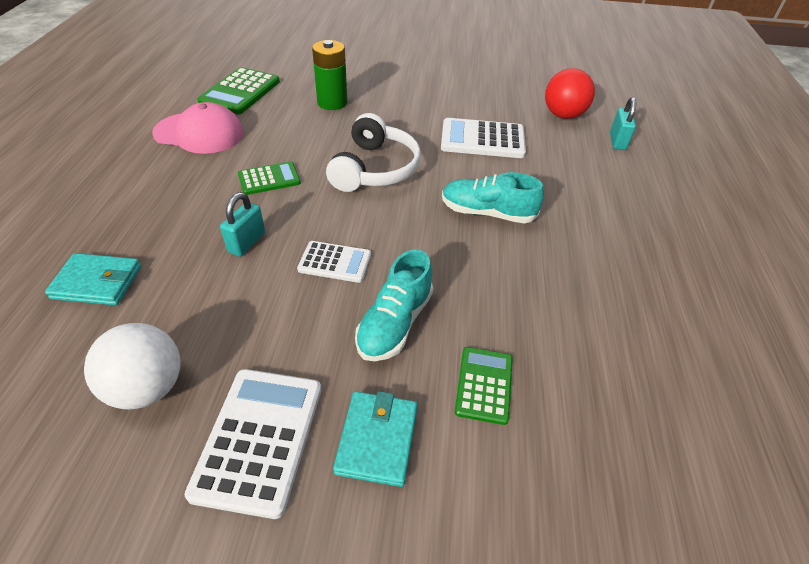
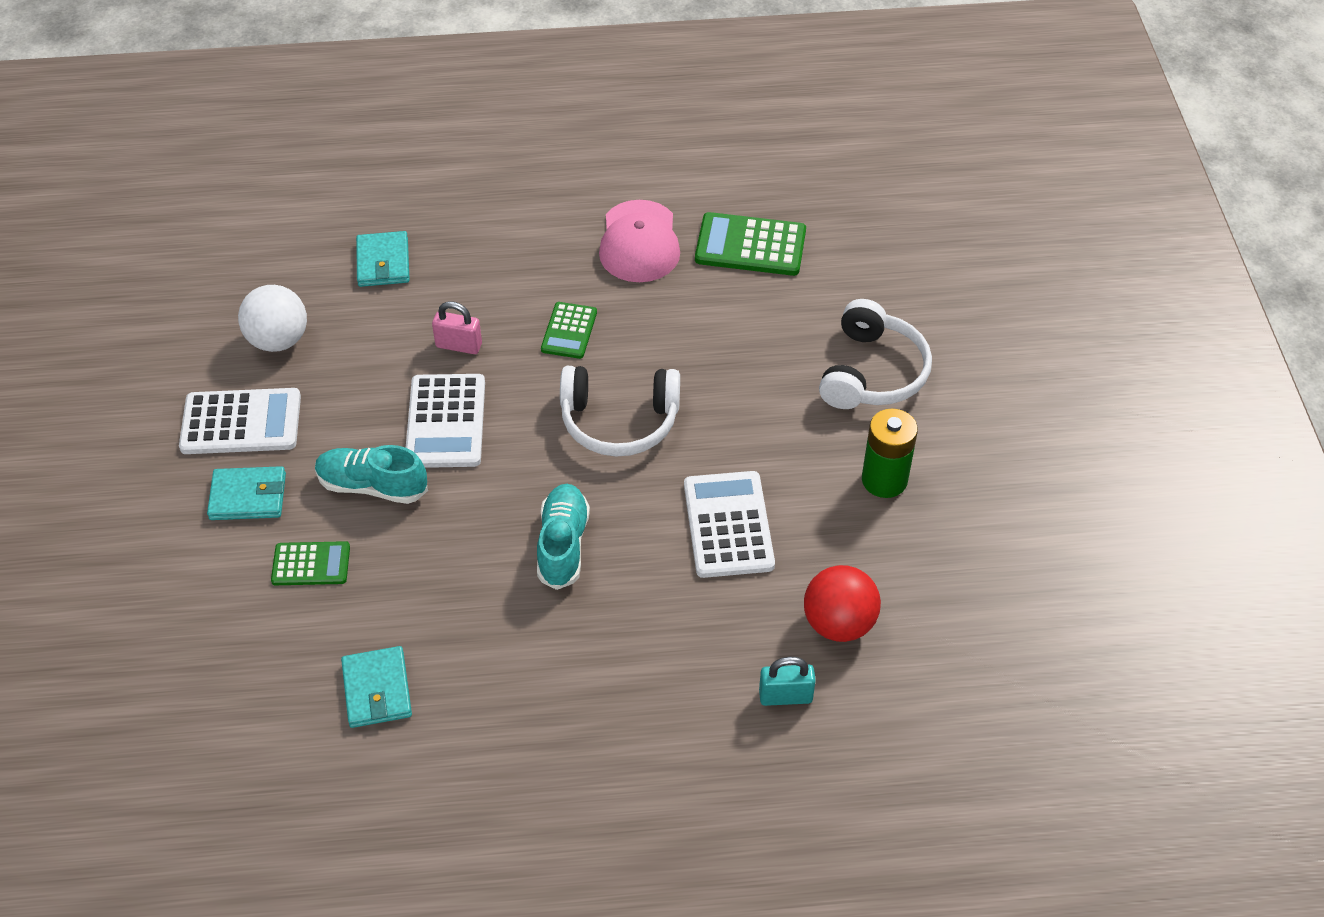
camera: 80 degrees right, 5 degrees up
turquoise padlock [220,192,265,257] -> pink padlock [432,301,482,354]
green calculator [238,161,301,195] -> green calculator turned 45 degrees clockwise [541,302,597,359]
white calculator [297,241,371,283] -> white calculator [406,374,485,468], size x1.64
green battery [312,40,348,110] -> green battery moved to [862,409,918,498]
none -> turquoise wallet [341,646,412,728]
none -> white headphones [819,299,932,409]

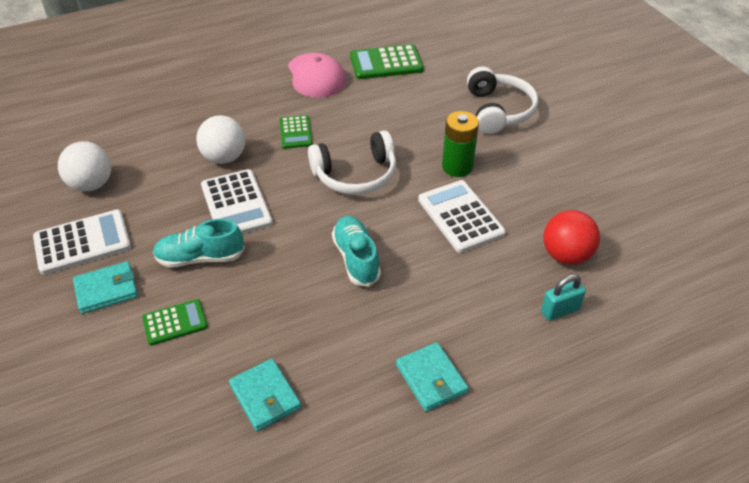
camera: 20 degrees left, 5 degrees down
turquoise wallet [356,231,410,287] -> turquoise wallet moved to [396,342,469,412]
pink padlock [432,301,482,354] -> white ball [196,115,245,164]
green battery [862,409,918,498] -> green battery moved to [442,111,479,177]

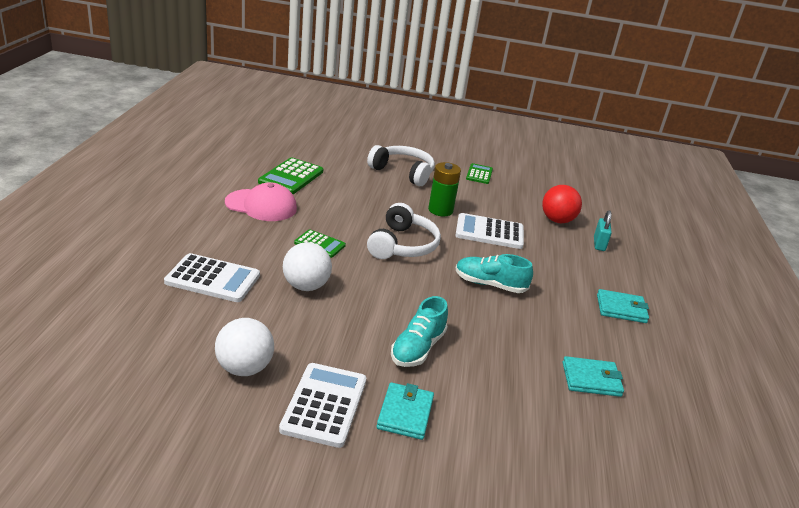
camera: 60 degrees left, 15 degrees down
green calculator [142,299,208,346] -> green calculator moved to [466,163,493,184]
white calculator [201,169,273,234] -> white calculator moved to [164,253,260,302]

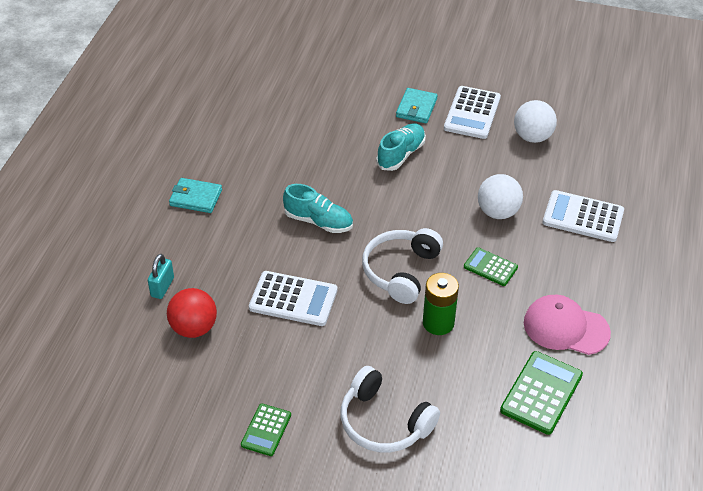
camera: 170 degrees left, 15 degrees up
green battery [428,162,461,216] -> green battery moved to [423,273,459,335]
turquoise wallet [563,356,624,397] -> none

